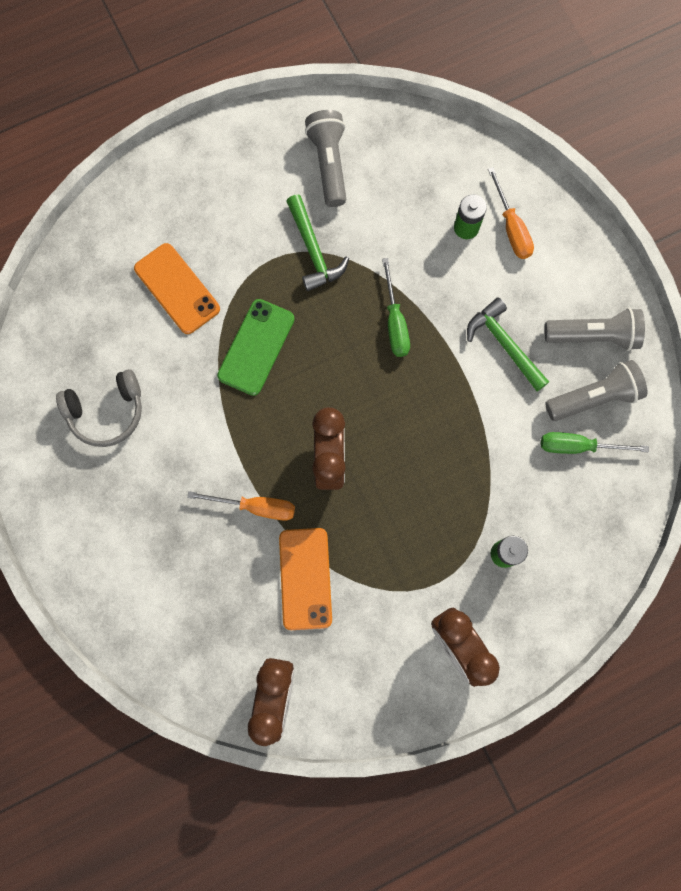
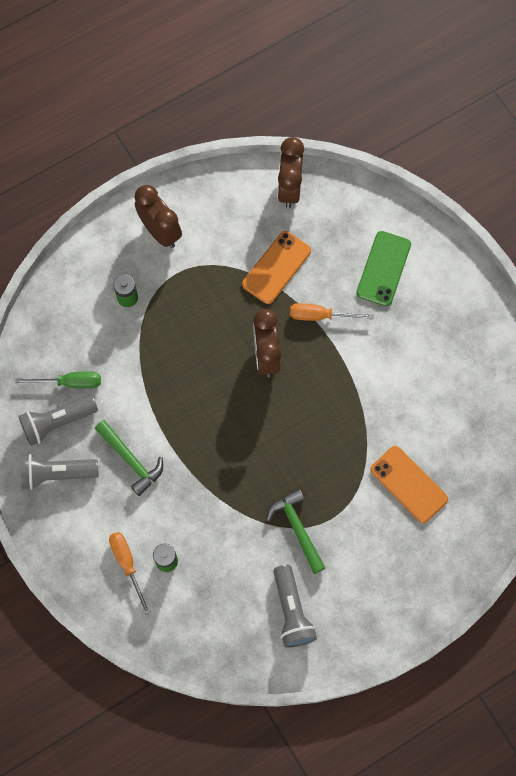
camera: 175 degrees right, 5 degrees down
grey headphones [56,369,142,447] -> none
green phone [217,299,295,396] -> green phone moved to [356,231,411,306]
orange phone [279,528,332,630] -> orange phone turned 45 degrees clockwise [242,231,311,304]
green screwdriver [382,258,410,357] -> none

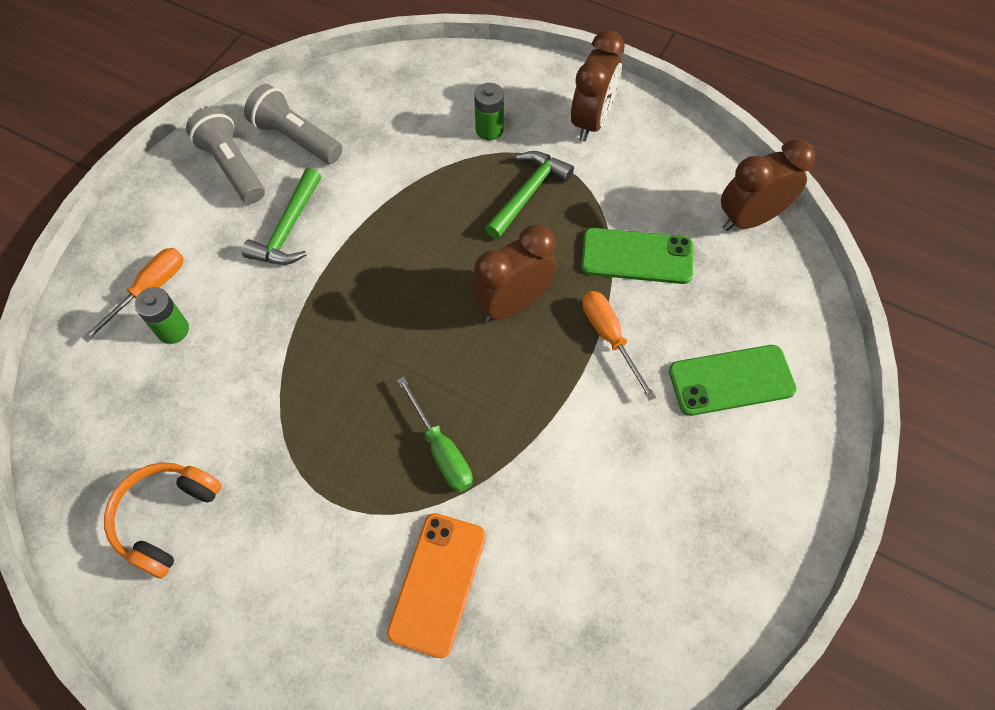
camera: 60 degrees right, 10 degrees down
green screwdriver [16,371,101,388] -> green screwdriver moved to [397,376,473,492]
orange phone [242,231,311,304] -> green phone [581,228,693,284]
green hammer [266,489,325,574] -> green hammer moved to [485,151,574,239]
grey flashlight [273,565,317,648] -> orange headphones [104,463,222,578]

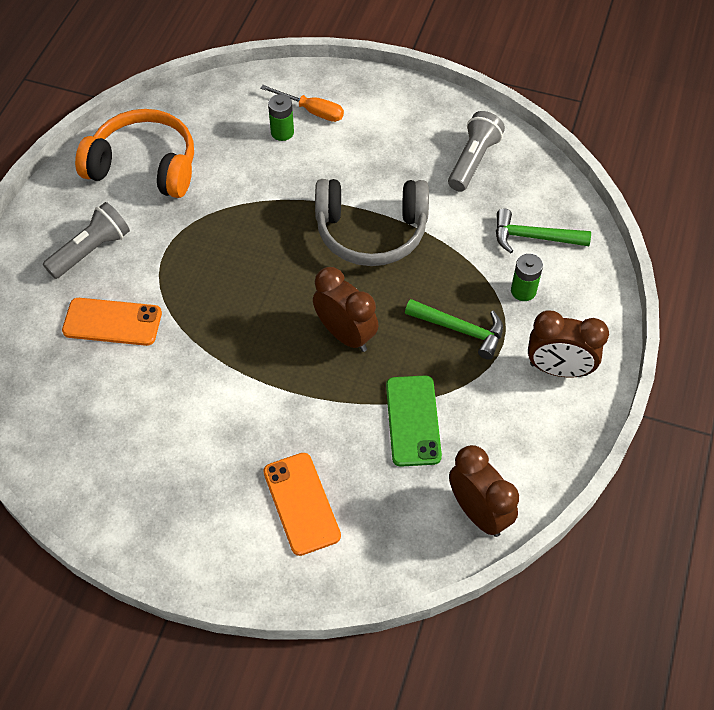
camera: 80 degrees right, 5 degrees down
orange headphones [104,463,222,578] -> orange headphones [75,109,194,198], size x1.54
grey flashlight [186,107,265,204] -> grey flashlight moved to [43,202,130,279]
green hammer [242,168,321,265] -> green hammer moved to [496,209,591,253]
green screwdriver [397,376,473,492] -> none
orange screwdriver [583,291,656,401] -> none
green phone [669,345,797,416] -> orange phone [263,453,341,556]
none -> grey headphones [315,179,429,266]

